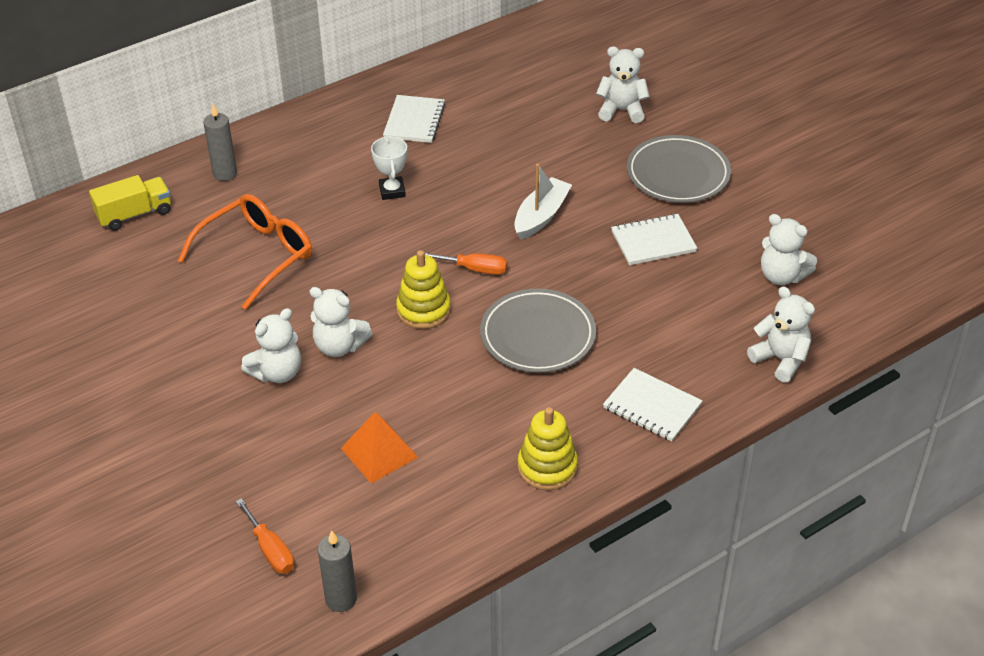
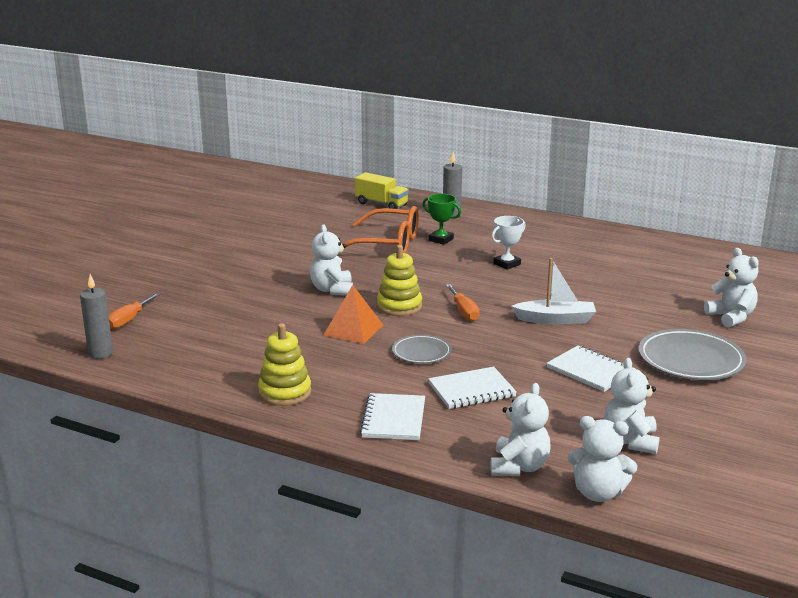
camera: 60 degrees right, 20 degrees down
white teddy bear [241,308,301,383] -> white teddy bear moved to [567,416,637,502]
orange pyramid [341,411,418,484] -> orange pyramid moved to [324,285,383,344]
white notebook [383,95,446,143] -> white notebook moved to [428,367,517,409]
grey plate [480,288,596,373] -> grey plate [392,335,452,364], size x0.58
none -> green trophy [423,194,461,245]

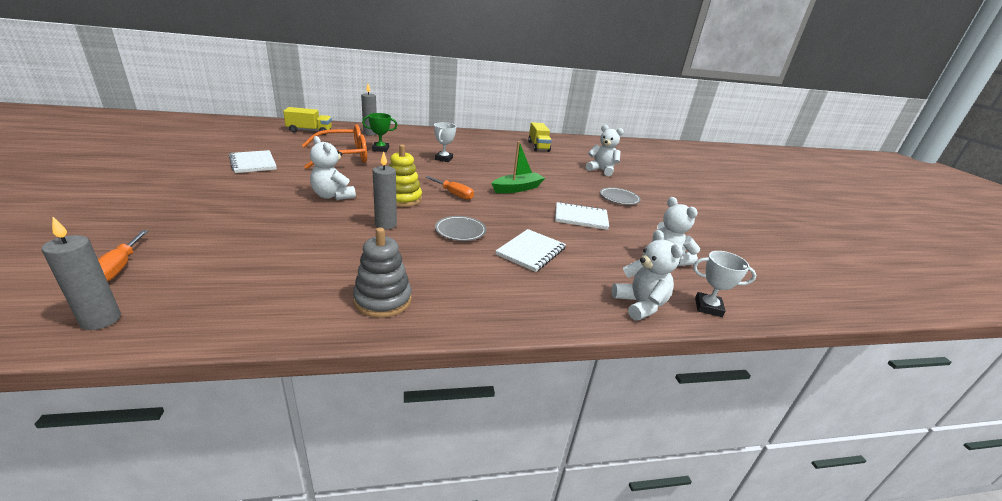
camera: 40 degrees left, 5 degrees up
yellow stacking toy [258,323,311,406] -> grey stacking toy [353,227,412,318]
orange pyramid [324,285,383,344] -> grey candle [373,151,397,230]
white notebook [360,393,425,440] -> white notebook moved to [229,150,277,173]
white boat [511,258,596,324] -> green boat [491,141,545,193]
white teddy bear [567,416,637,502] -> white trophy [693,251,756,317]
grey plate [638,329,747,380] -> grey plate [600,187,641,205], size x0.58
none -> yellow truck [528,122,552,152]

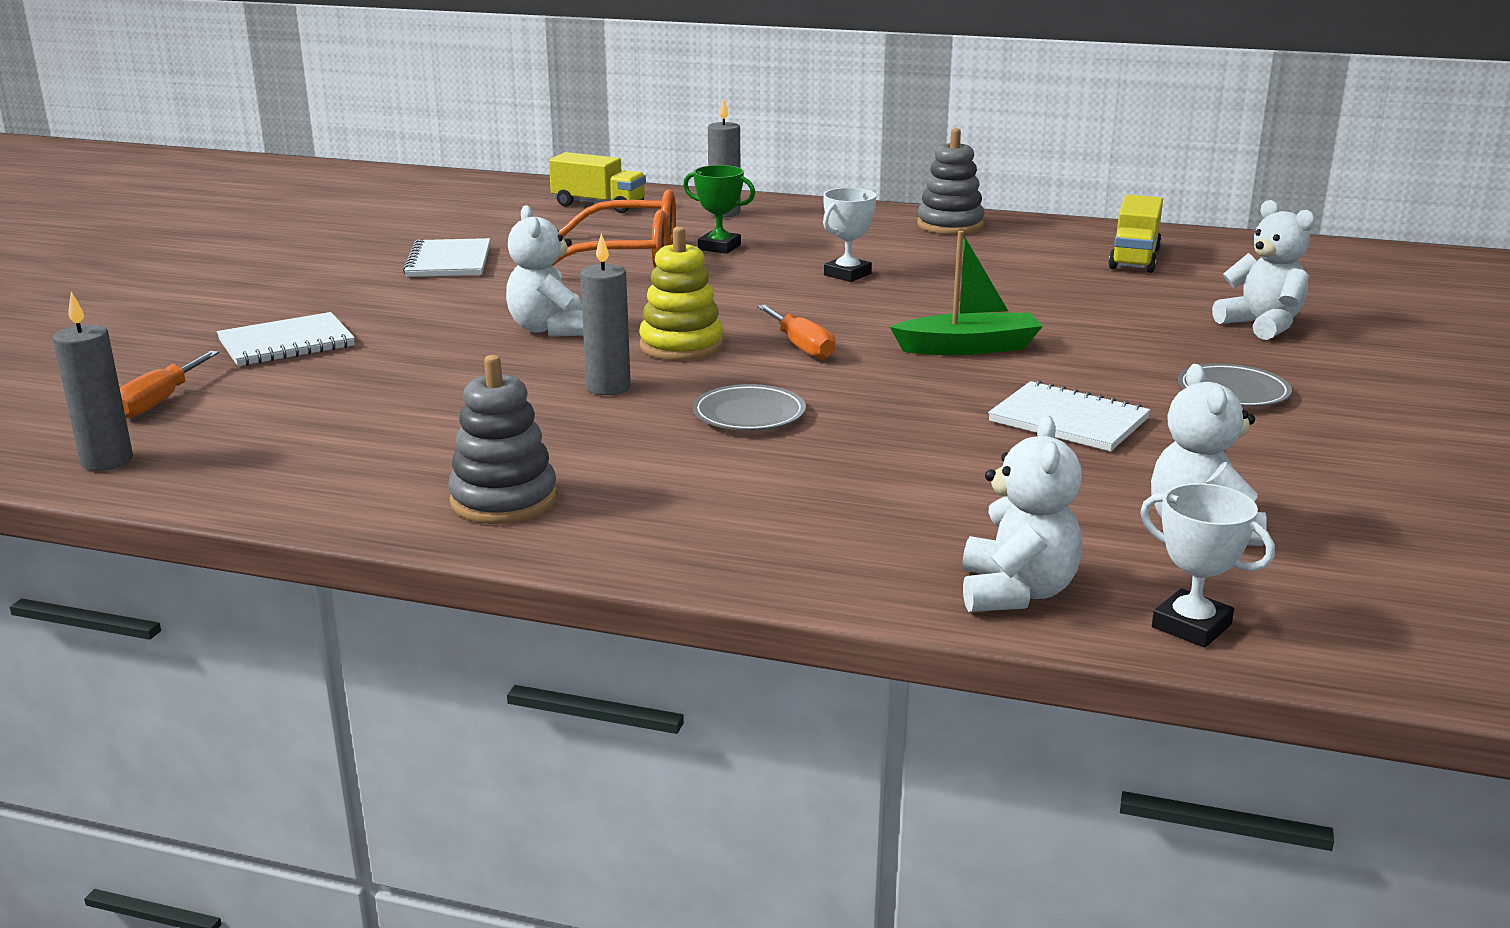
camera: 30 degrees right, 5 degrees down
white notebook [496,229,566,272] -> white notebook moved to [217,312,355,366]
none -> grey stacking toy [917,128,985,235]

